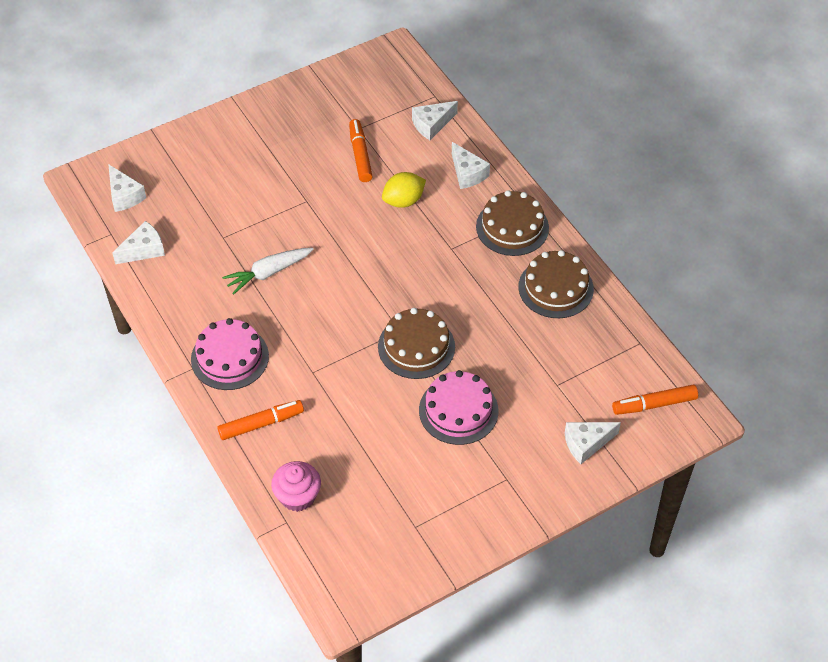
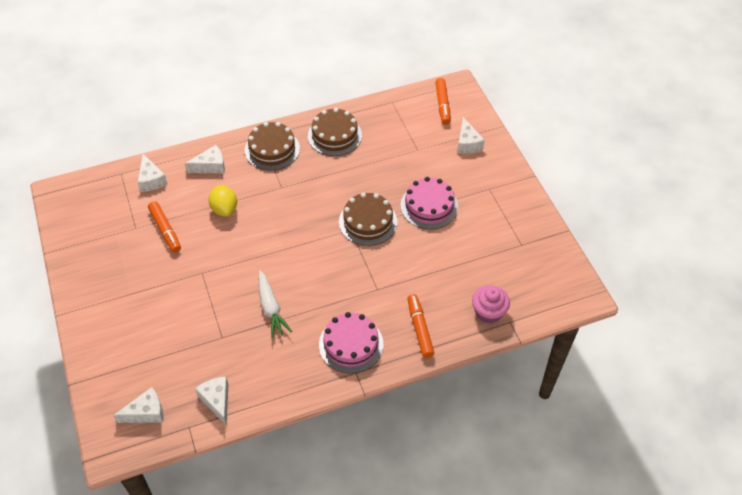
camera: 80 degrees left, 0 degrees up
orange marker [349,119,373,182] -> orange marker turned 120 degrees counterclockwise [148,201,181,253]

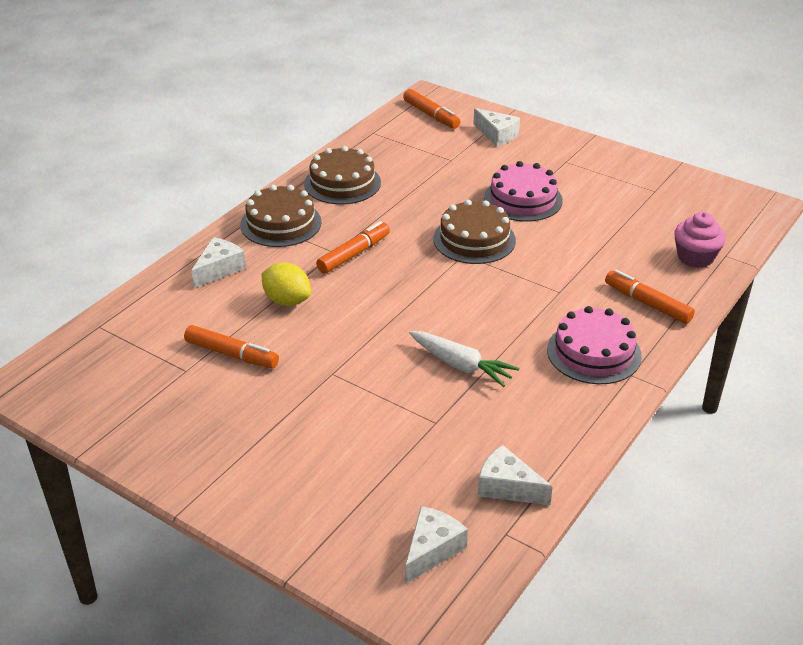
camera: 35 degrees left, 15 degrees down
white cheese [138,154,168,192] -> none
none -> orange marker [316,221,390,274]

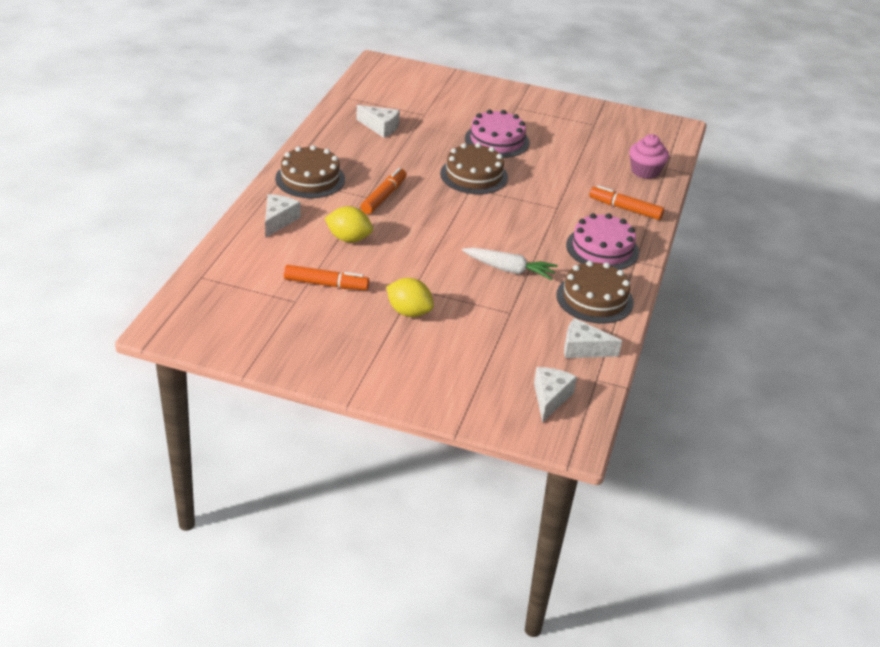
camera: 20 degrees left, 0 degrees up
brown cake [304,146,381,204] -> brown cake moved to [556,261,634,323]
orange marker [403,89,461,129] -> none
white cheese [473,108,520,147] -> white cheese moved to [356,105,400,138]
none -> yellow lemon [387,278,434,317]

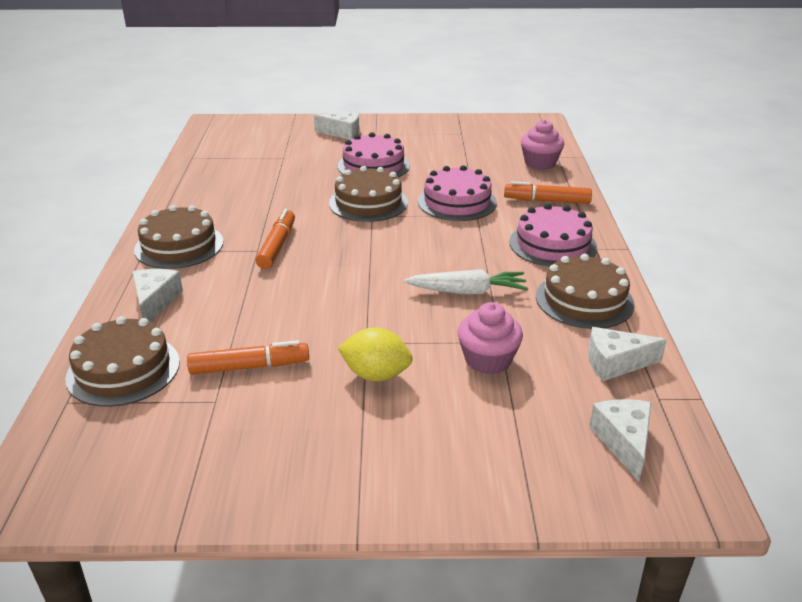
camera: 15 degrees left, 5 degrees down
yellow lemon [325,206,373,242] -> none
white cheese [356,105,400,138] -> white cheese moved to [314,112,359,140]
none -> brown cake [66,316,180,407]
none -> pink cake [418,165,497,221]
none -> pink cupcake [458,302,523,374]

